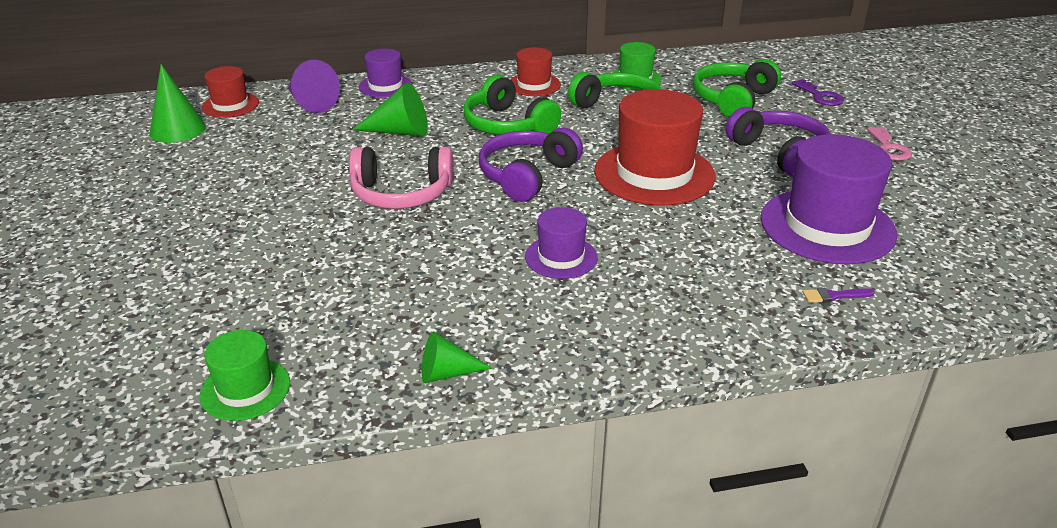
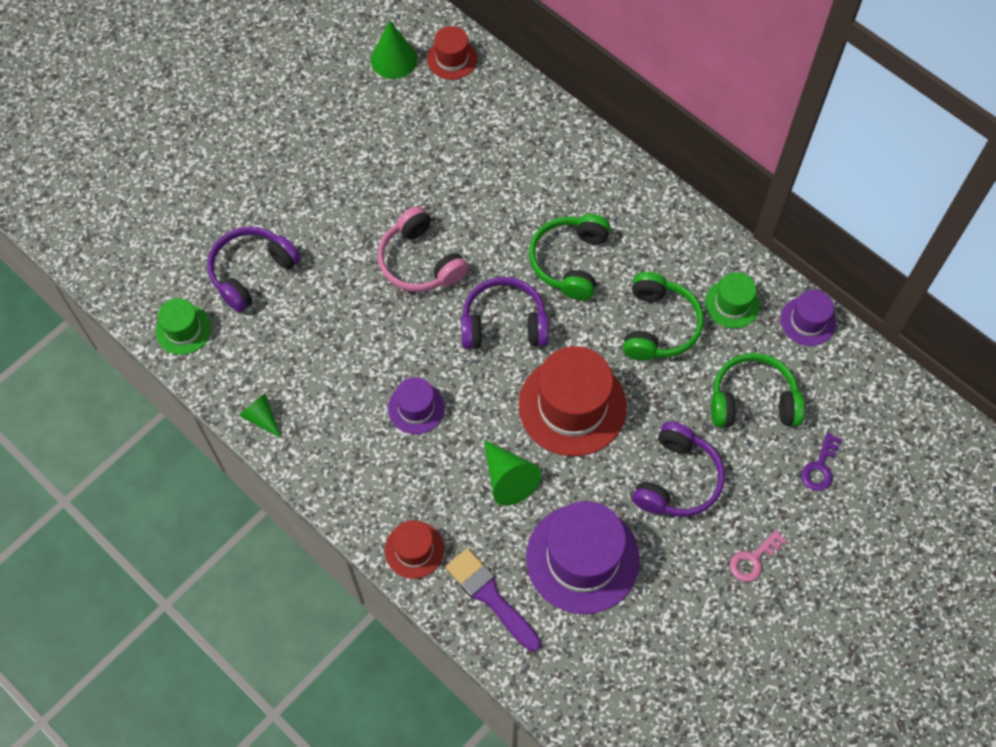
camera: 55 degrees right, 30 degrees up
purple cone [288,60,340,113] -> none
green cone [353,83,428,136] -> green cone moved to [484,440,541,506]
purple hat [359,49,412,98] -> purple hat moved to [780,290,836,346]
red hat [510,47,561,96] -> red hat moved to [385,520,444,579]
purple brush [803,288,875,303] -> purple brush [445,548,541,651], size x2.21
none -> purple headphones [207,226,301,312]

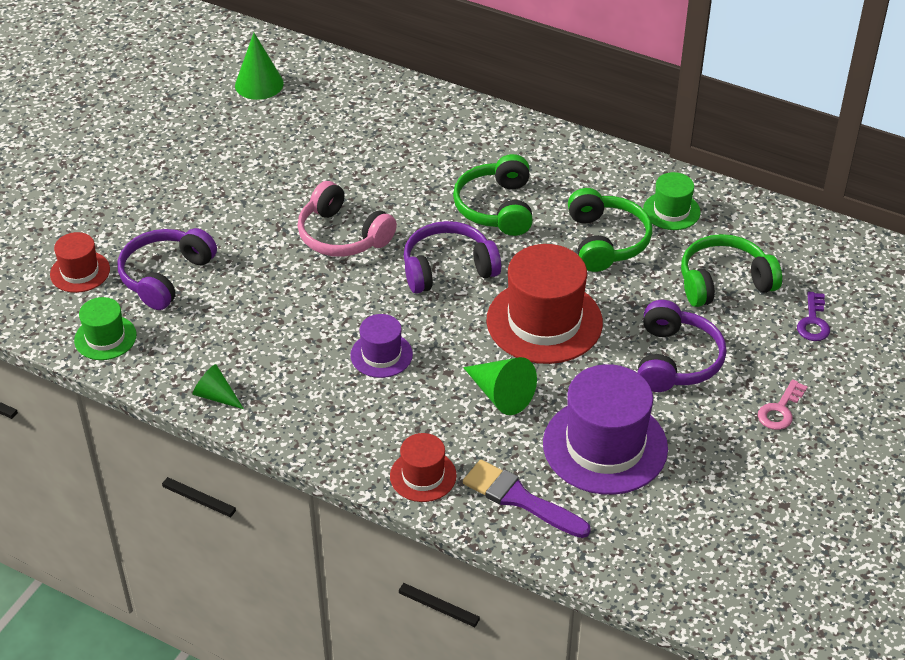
camera: 15 degrees left, 20 degrees down
red hat [427,26,477,80] -> red hat moved to [50,232,110,293]
purple hat [780,290,836,346] -> none

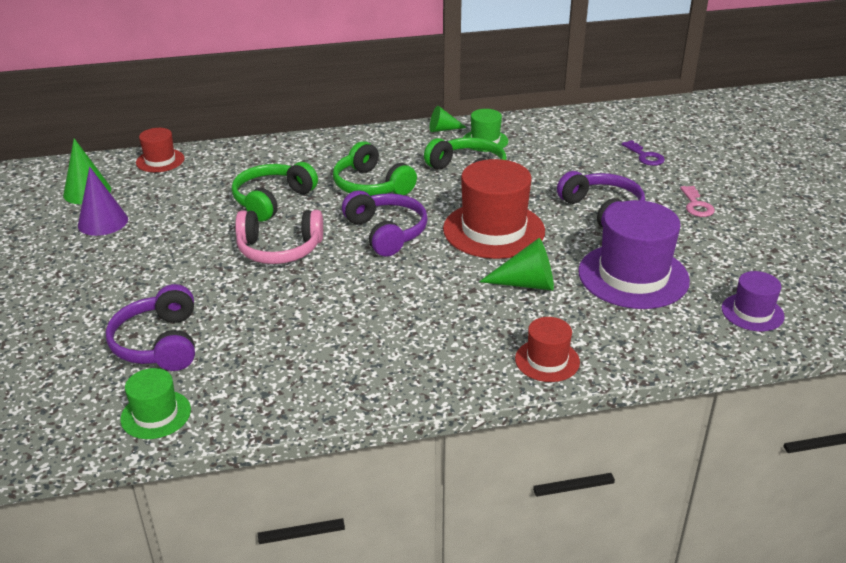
camera: 40 degrees left, 10 degrees down
red hat [50,232,110,293] -> red hat moved to [136,128,184,172]
green cone [192,364,244,409] -> green cone moved to [430,106,467,132]
purple hat [350,314,413,378] -> purple hat moved to [721,271,785,331]
purple headphones [403,221,501,294] -> purple headphones turned 120 degrees clockwise [342,190,428,257]
purple brush [463,460,591,538] -> none
green headphones [681,234,782,307] -> green headphones moved to [232,162,318,222]
none -> purple cone [78,167,128,236]

